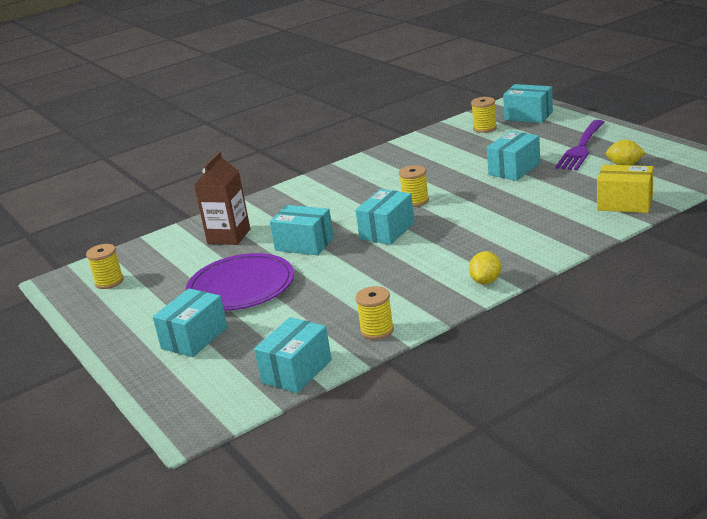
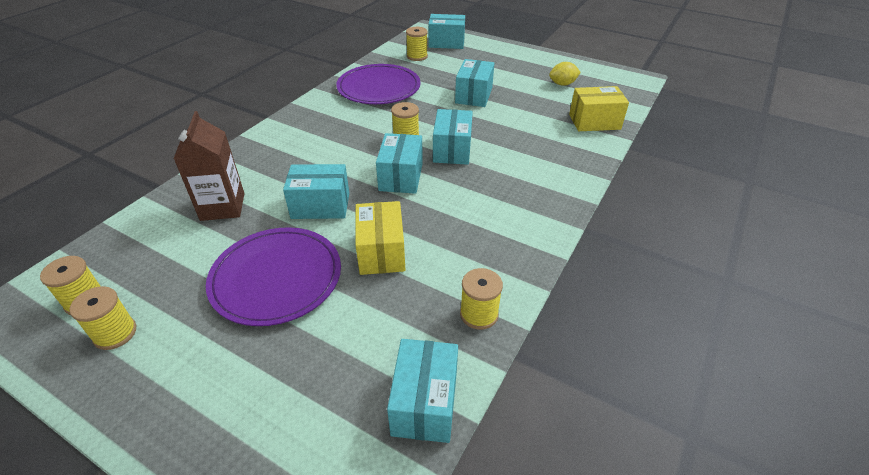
camera: 30 degrees left, 15 degrees up
turquoise box [153,289,228,357] -> turquoise box moved to [433,109,473,165]
yellow lemon [469,251,501,284] -> none
purple fork [555,120,605,170] -> none
none -> yellow spool [69,286,136,350]
none -> purple plate [336,64,421,104]
none -> yellow box [355,201,405,275]

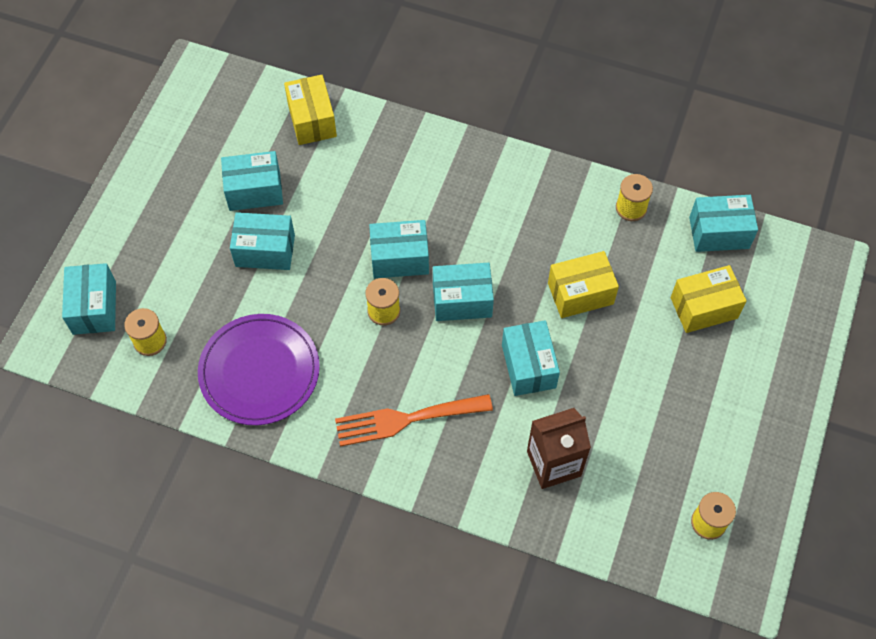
camera: 100 degrees left, 20 degrees up
yellow spool [69,286,136,350] -> none
purple plate [206,227,341,326] -> none
yellow lemon [549,62,581,86] -> none
none -> turquoise box [221,151,283,211]
none -> orange fork [335,394,493,447]
none -> yellow box [671,265,747,333]

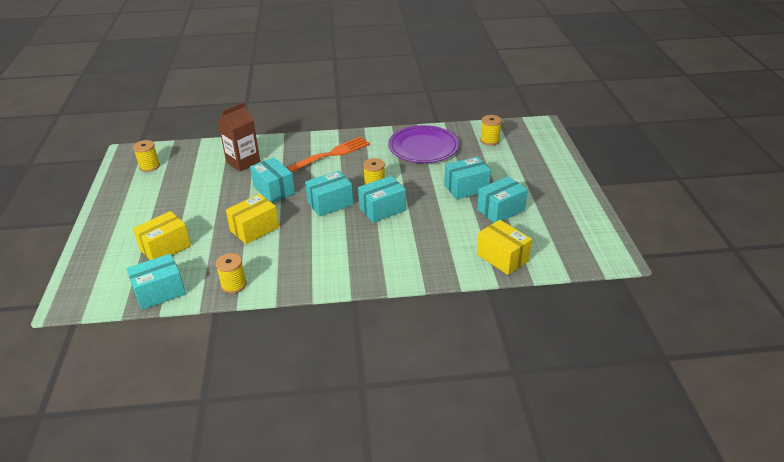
camera: 155 degrees right, 25 degrees down
turquoise box [62,263,116,335] -> none

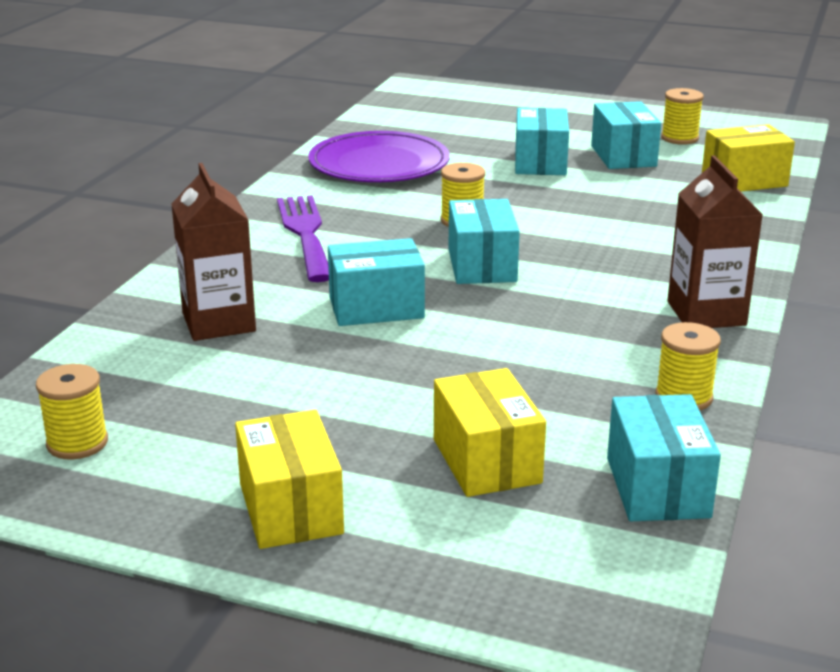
camera: 65 degrees left, 10 degrees down
yellow box [226,194,279,244] -> yellow box moved to [235,410,344,549]
orange fork [287,136,370,172] -> purple fork [277,195,329,282]
turquoise box [358,176,406,223] -> none
yellow spool [480,115,502,145] -> yellow spool moved to [661,88,704,145]
none -> brown carton [667,155,763,328]

